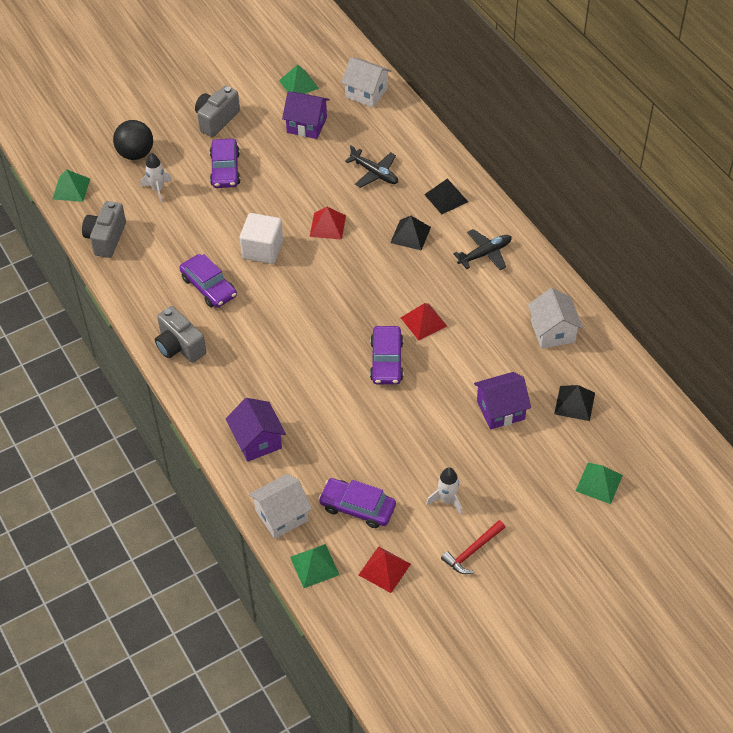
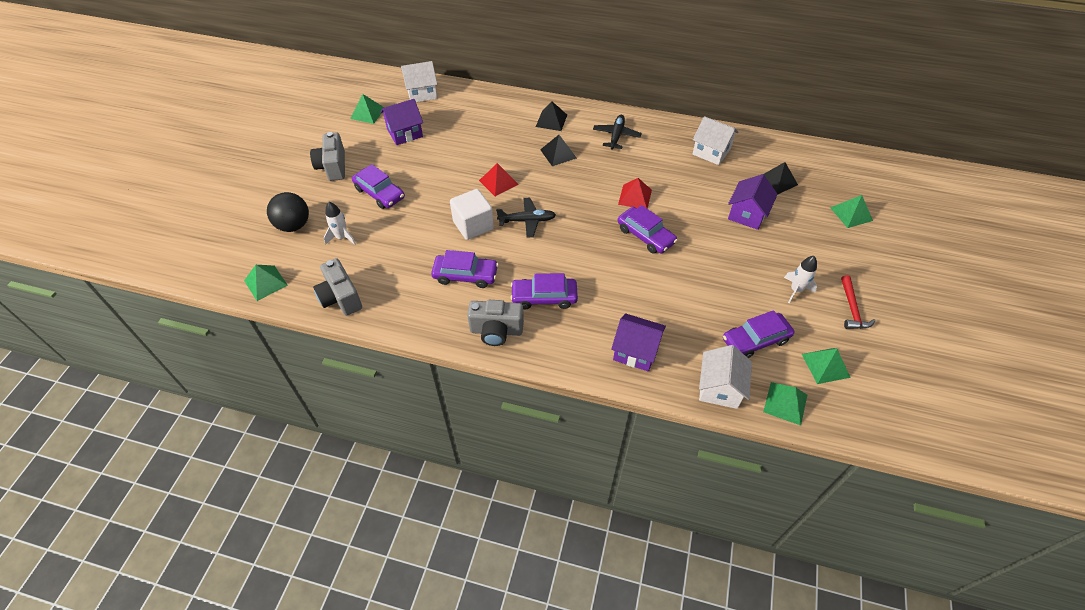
camera: 45 degrees left, 0 degrees up
black plane [345,145,398,188] -> black plane moved to [496,198,556,238]
red pyramid [359,546,411,593] -> green pyramid [802,348,851,384]
none -> purple car [510,273,578,309]

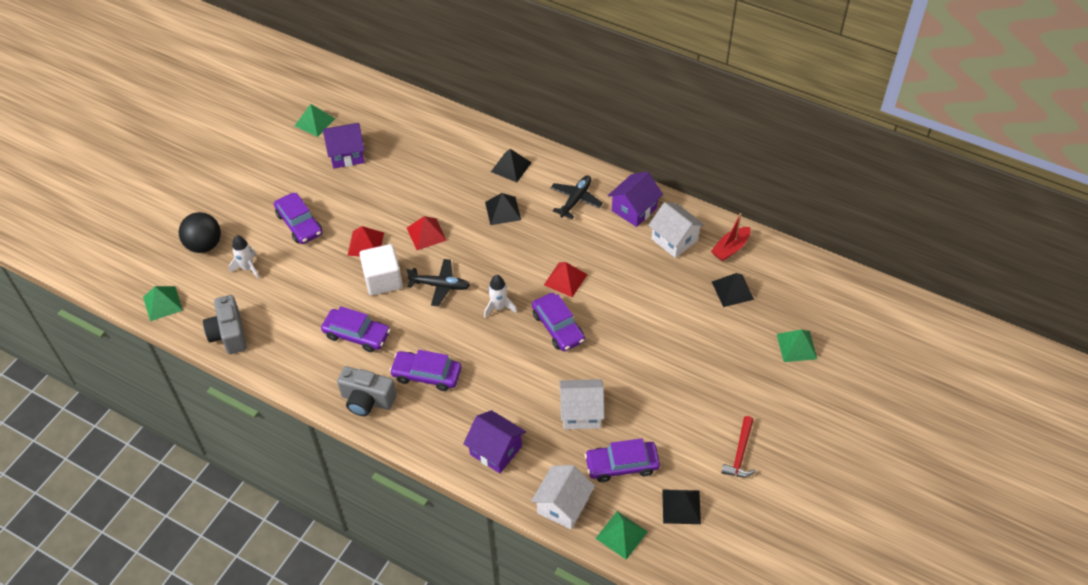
camera: 15 degrees right, 0 degrees up
grey camera [310,132,345,181] -> none
white house [401,61,437,102] -> white house moved to [559,379,604,429]
purple house [728,174,778,230] -> purple house moved to [608,172,663,227]
white rocket [784,256,817,303] -> white rocket moved to [484,275,517,318]
green pyramid [802,348,851,384] -> black pyramid [662,489,701,524]
none -> red pyramid [347,226,384,256]
none -> red boat [711,213,751,261]

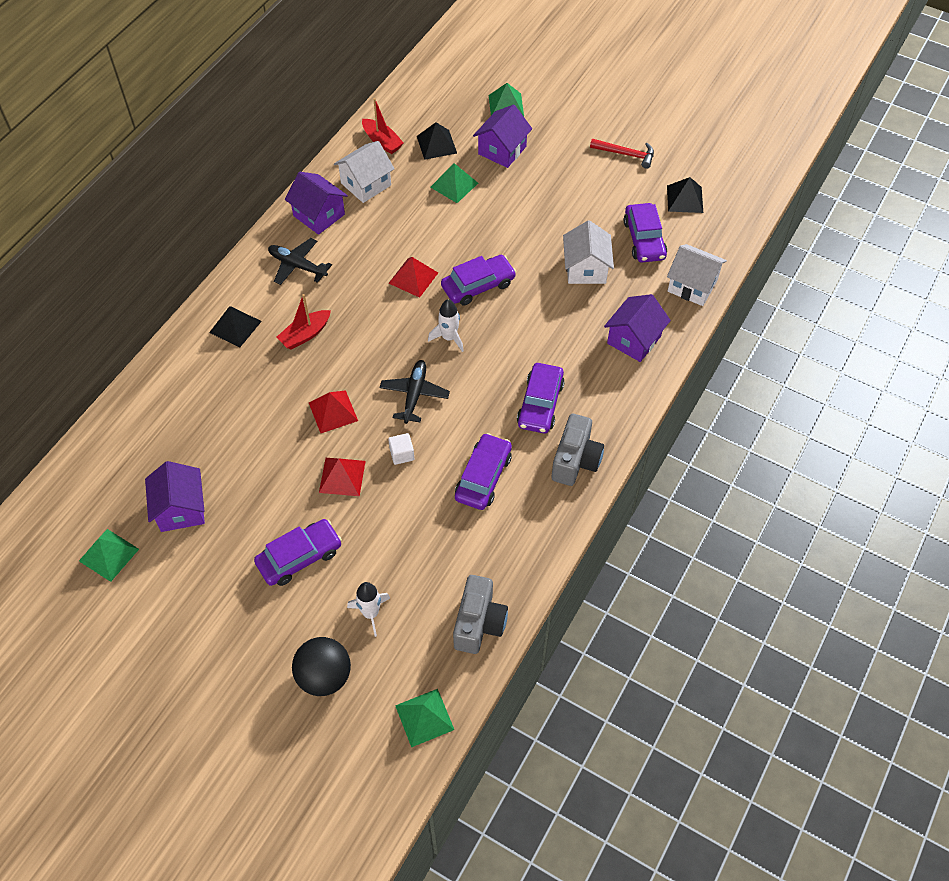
camera: 90 degrees left, 5 degrees up
grey camera [203,295,247,354] -> grey camera turned 60 degrees counterclockwise [453,575,508,654]
white cube [359,244,403,295] -> white cube [388,433,414,465], size x0.50
black pyramid [485,193,521,225] -> red boat [277,294,331,349]
green pyramid [595,511,648,560] -> green pyramid moved to [430,163,478,203]
none -> purple house [473,104,532,168]

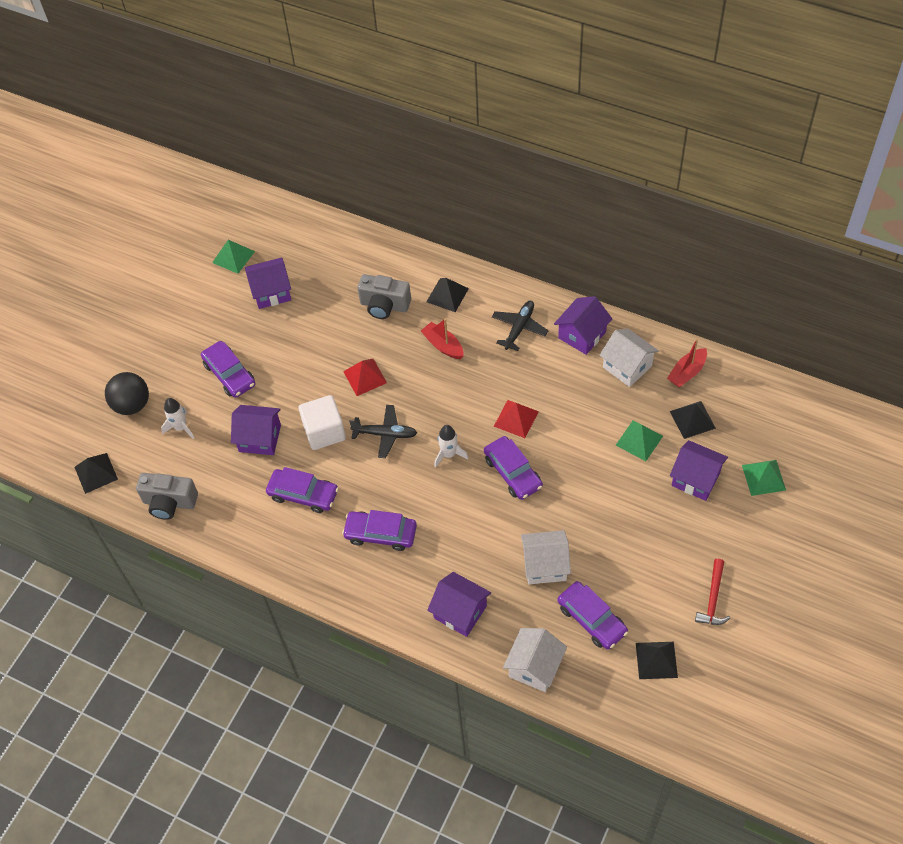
camera: 90 degrees right, 0 degrees up
red pyramid [319,458,366,496] -> none
white cube [388,433,414,465] -> white cube [298,395,346,450], size x1.99
green pyramid [395,689,454,747] -> black pyramid [75,453,118,494]
grey camera [551,414,604,486] -> grey camera moved to [358,274,411,319]
purple car [624,203,667,263] -> purple car turned 120 degrees counterclockwise [558,581,628,650]
none -> purple house [231,405,281,455]

